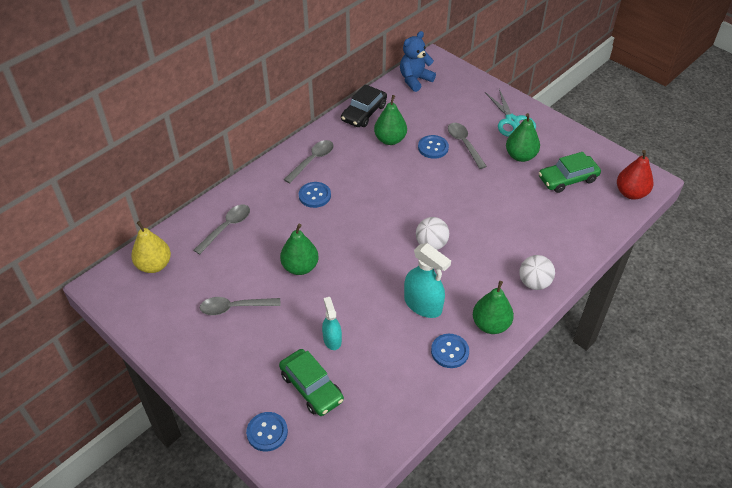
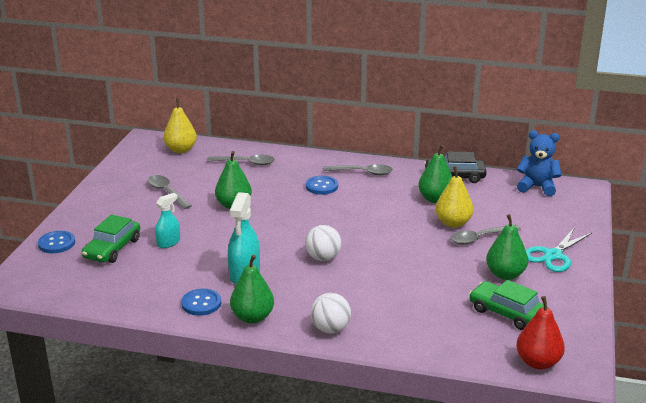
camera: 60 degrees right, 20 degrees down
blue button [418,135,449,159] -> yellow pear [435,166,473,228]
grey spoon [448,123,487,169] -> grey spoon turned 150 degrees counterclockwise [450,225,521,245]

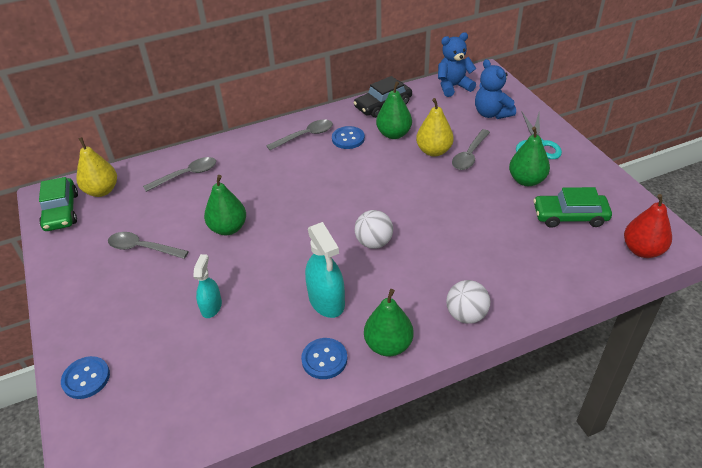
camera: 35 degrees left, 15 degrees up
green car [82,214,140,263] -> green car moved to [39,177,78,231]
blue button [306,176,338,195] -> blue button moved to [332,126,365,149]
none -> blue teddy bear [475,59,516,119]

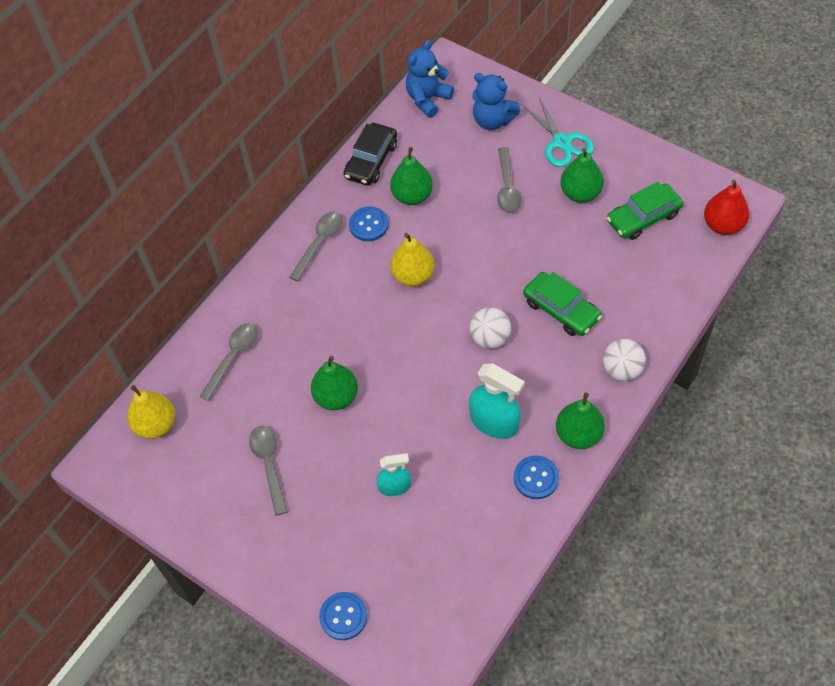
camera: 30 degrees left, 15 degrees up
green car [39,177,78,231] -> green car moved to [523,272,602,336]
grey spoon [108,232,189,259] -> grey spoon turned 90 degrees clockwise [249,426,288,516]
turquoise spray bottle [193,254,222,318] -> turquoise spray bottle turned 105 degrees clockwise [376,453,411,496]
yellow pear [416,98,454,157] -> yellow pear moved to [390,233,435,286]

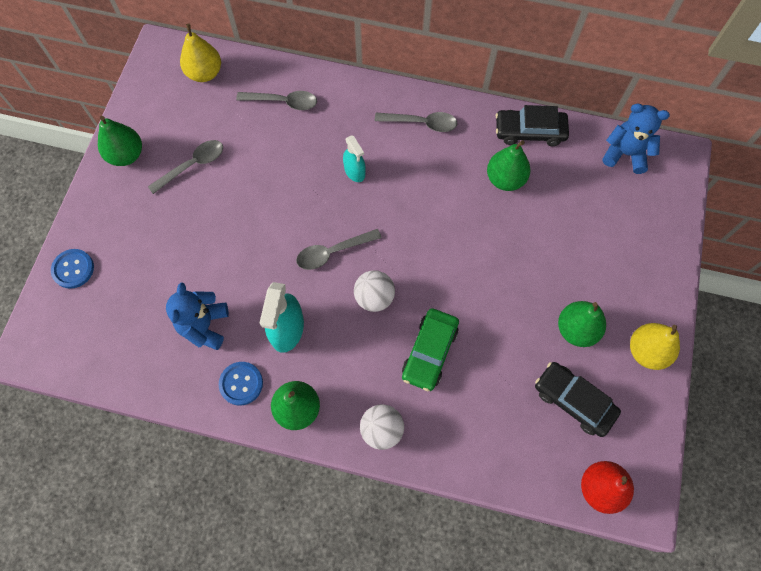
camera: 65 degrees right, 10 degrees up
green pear [311,356,358,410] -> green pear moved to [98,116,142,166]
blue button [349,206,389,241] -> none
turquoise spray bottle [376,453,411,496] -> turquoise spray bottle moved to [343,135,366,182]
yellow pear [390,233,435,286] -> yellow pear moved to [630,323,680,370]
blue teddy bear [472,73,520,130] -> blue teddy bear moved to [166,283,229,350]
grey spoon [497,147,522,213] -> grey spoon moved to [296,229,382,270]
turquoise scissors [521,95,594,167] -> none
green car [607,182,683,240] -> black car [535,362,621,437]

